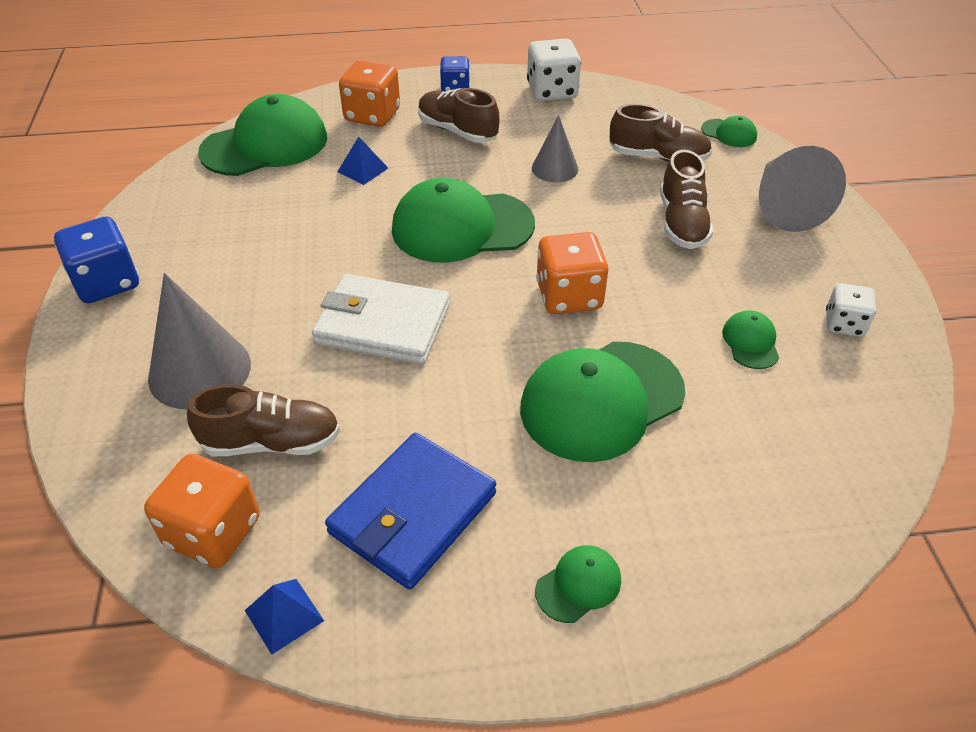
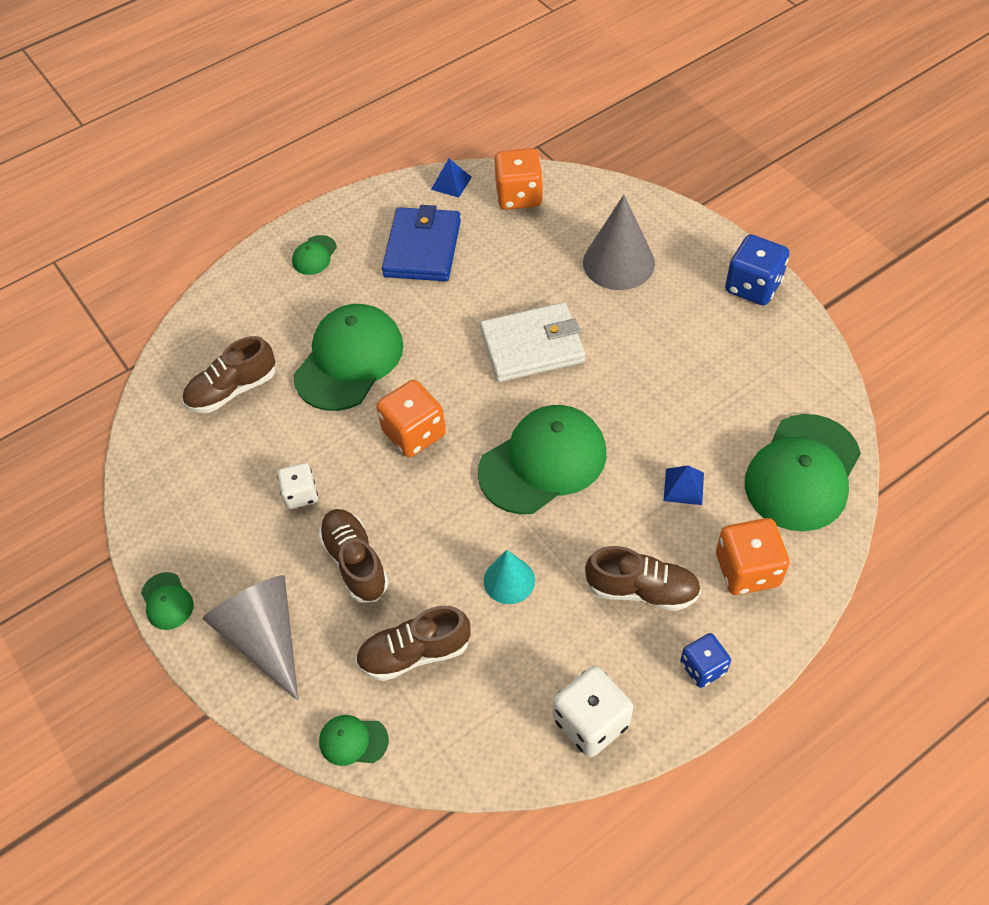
camera: 155 degrees right, 10 degrees up
brown shoe [187,384,340,456] -> brown shoe moved to [183,336,275,413]
grey cone [532,115,578,182] -> turquoise cone [484,550,535,604]
green cap [722,310,779,369] -> green cap moved to [141,572,194,630]
white dice [826,283,876,337] -> white dice moved to [277,463,318,509]

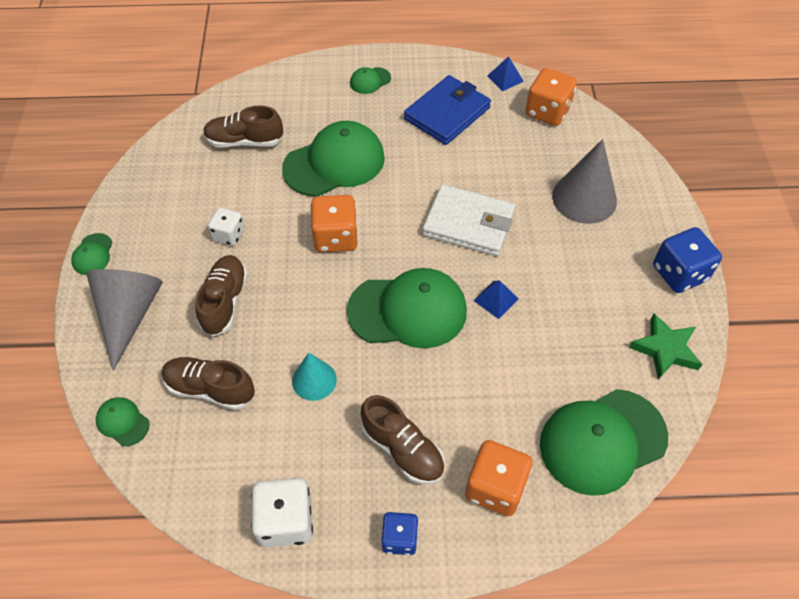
camera: 30 degrees right, 0 degrees up
blue pyramid [664,465,704,505] -> blue pyramid moved to [473,280,518,319]
none -> green star [629,313,703,380]

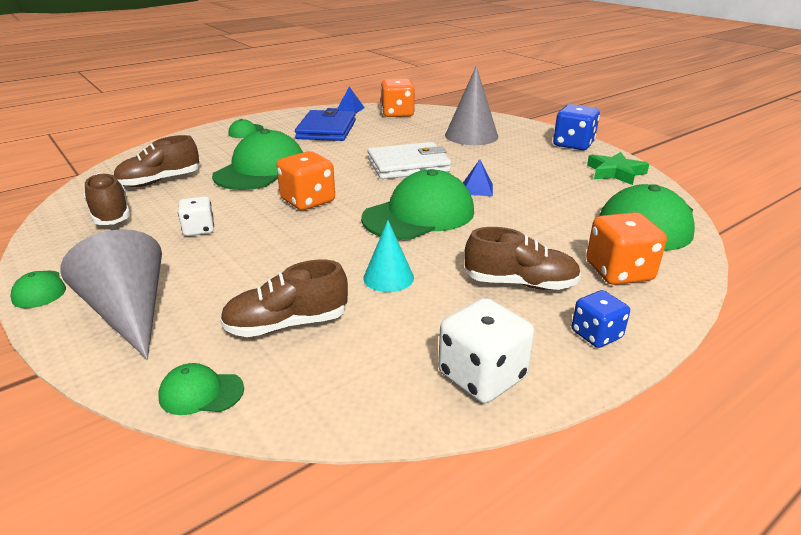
camera: 35 degrees left, 25 degrees down
brown shoe [195,255,248,337] -> brown shoe moved to [84,173,130,225]

